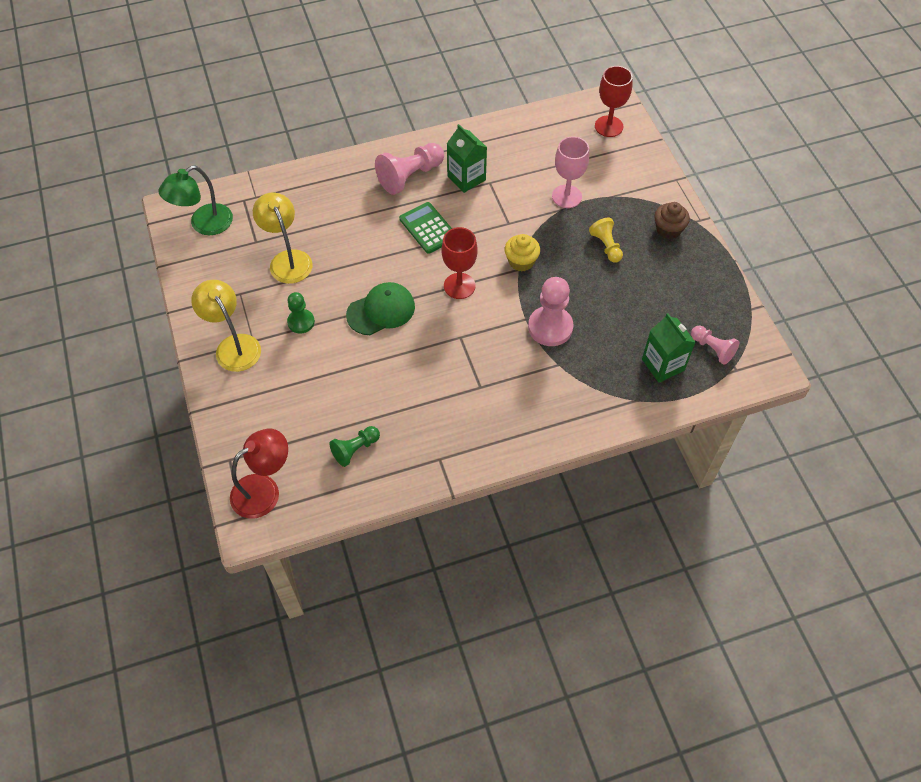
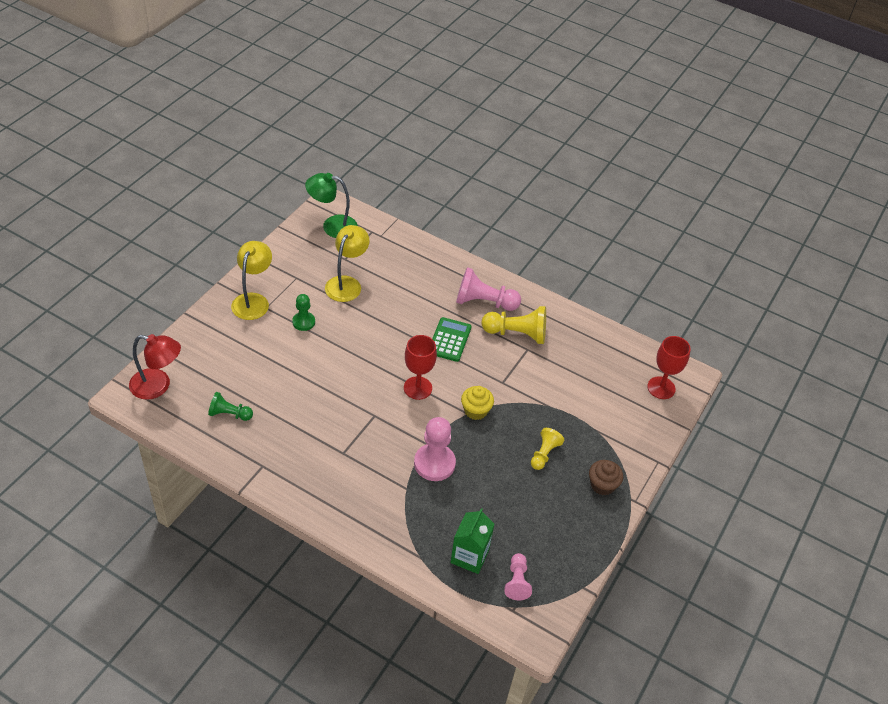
camera: 45 degrees right, 10 degrees down
green cap [346,282,415,335] -> none
green carton [447,124,487,193] -> yellow pawn [481,306,546,344]
pink goblet [552,136,589,208] -> none

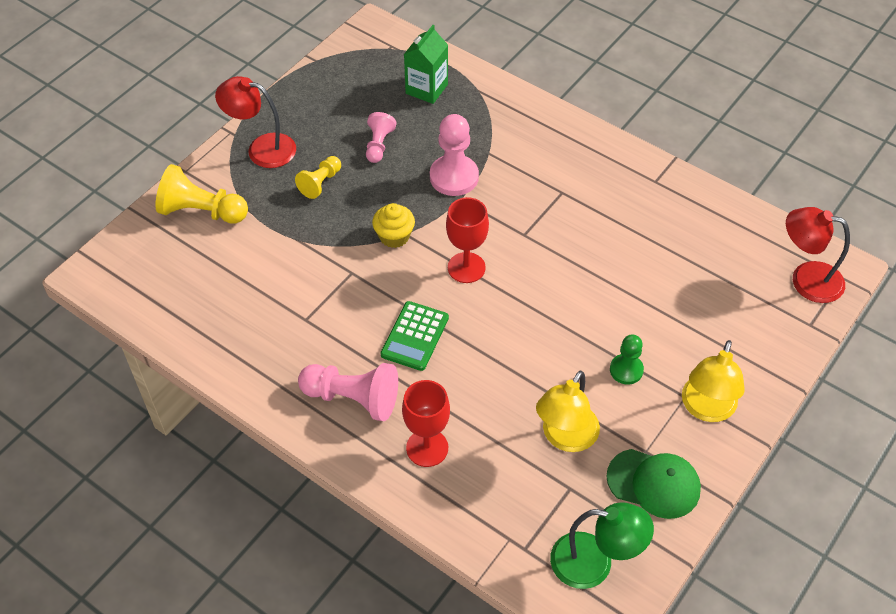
camera: 170 degrees left, 5 degrees up
green pawn [208,392,253,421] -> none
yellow pawn [481,306,546,344] -> yellow pawn moved to [155,164,248,223]
pink pawn [504,553,532,600] -> pink pawn moved to [366,112,397,163]
brown cupcake [589,460,623,495] -> red lamp [215,76,296,168]
red goblet [647,336,691,399] -> red goblet moved to [402,380,450,467]
none -> green cap [606,449,701,519]

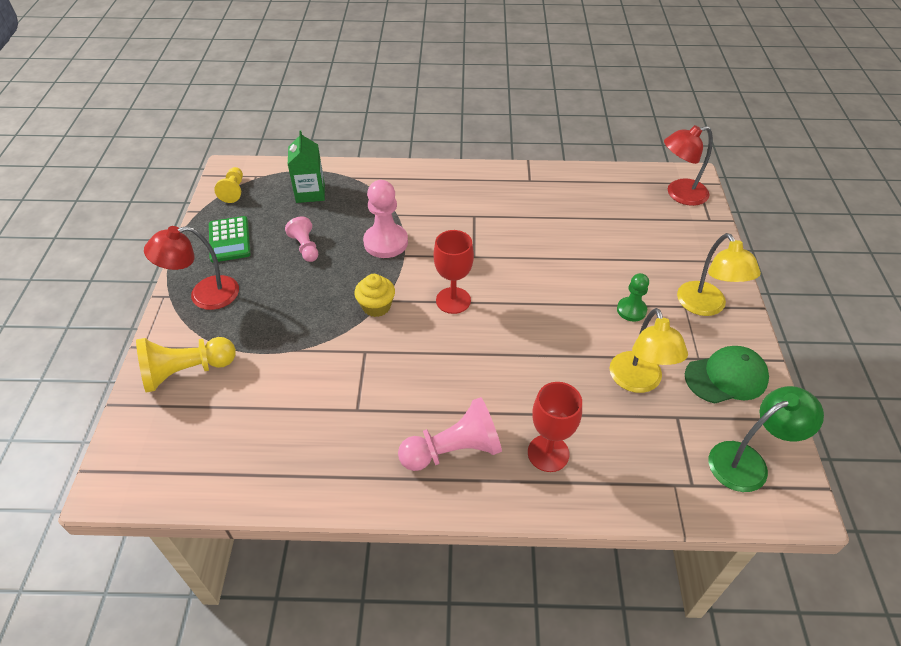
camera: 35 degrees left, 5 degrees down
yellow pawn [295,156,341,199] -> yellow pawn moved to [214,167,243,203]
green calculator [381,301,449,371] -> green calculator moved to [209,216,251,262]

